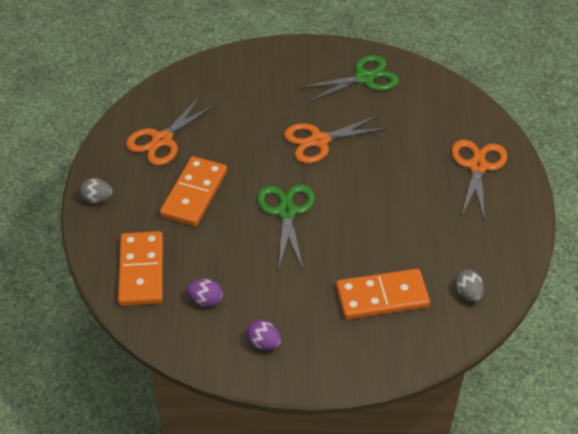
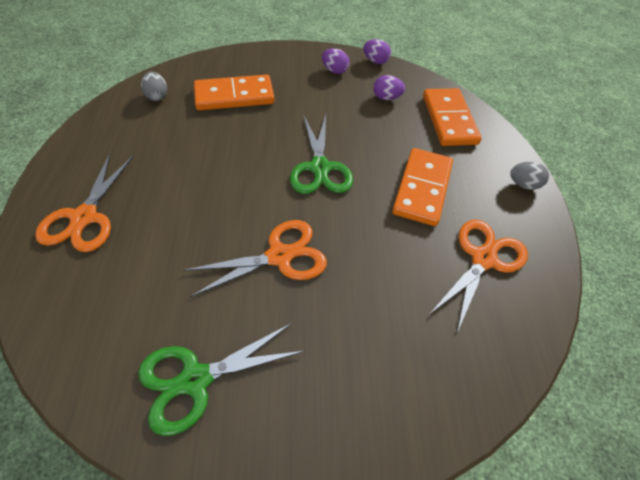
camera: 175 degrees right, 5 degrees up
none -> purple egg [363,39,391,64]

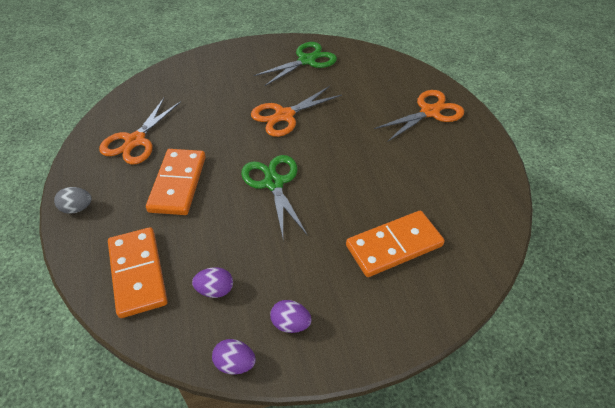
camera: 170 degrees right, 5 degrees down
orange scissors [35,153,134,252] -> orange scissors turned 60 degrees clockwise [374,90,464,142]
grey egg [141,71,167,101] -> none

